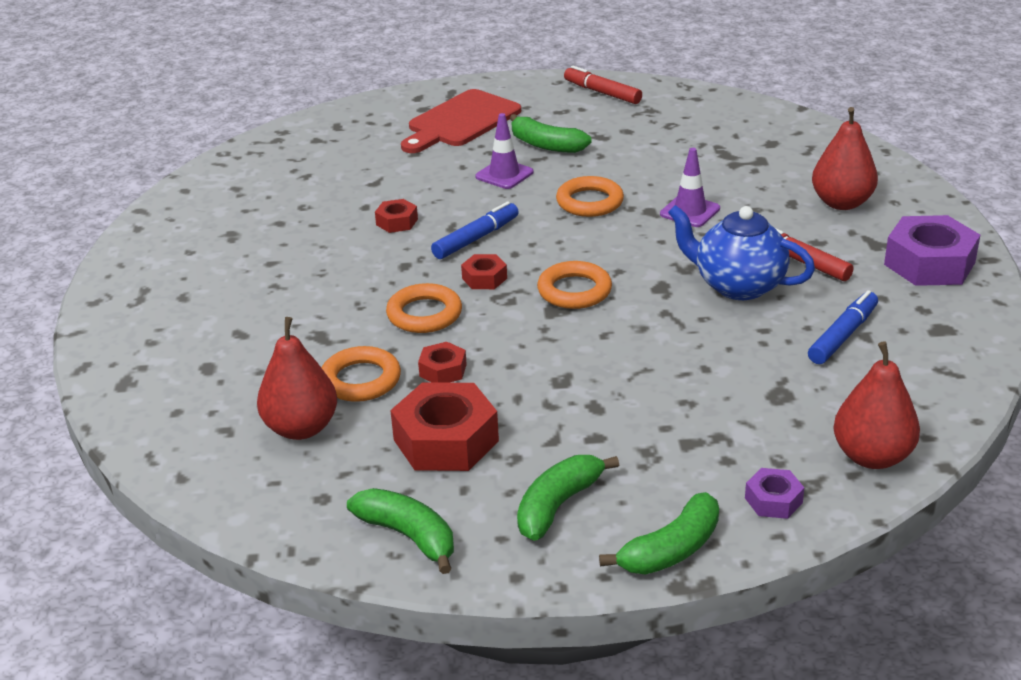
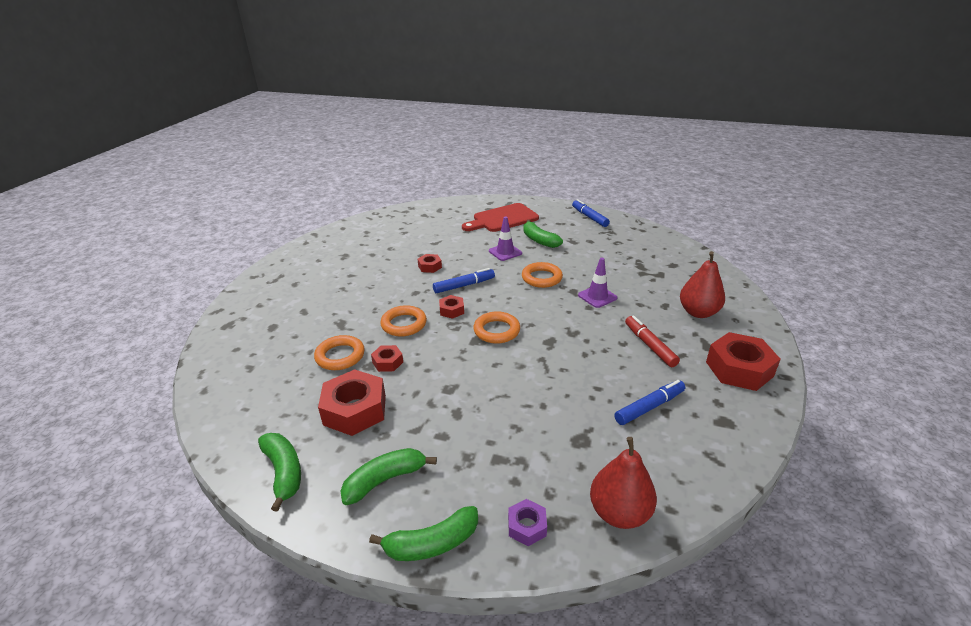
camera: 20 degrees right, 0 degrees up
red pear [257,317,337,440] -> none
red marker [564,66,642,104] -> blue marker [572,199,610,227]
blue teapot [668,205,815,300] -> none
purple nut [884,215,980,286] -> red nut [706,332,781,391]

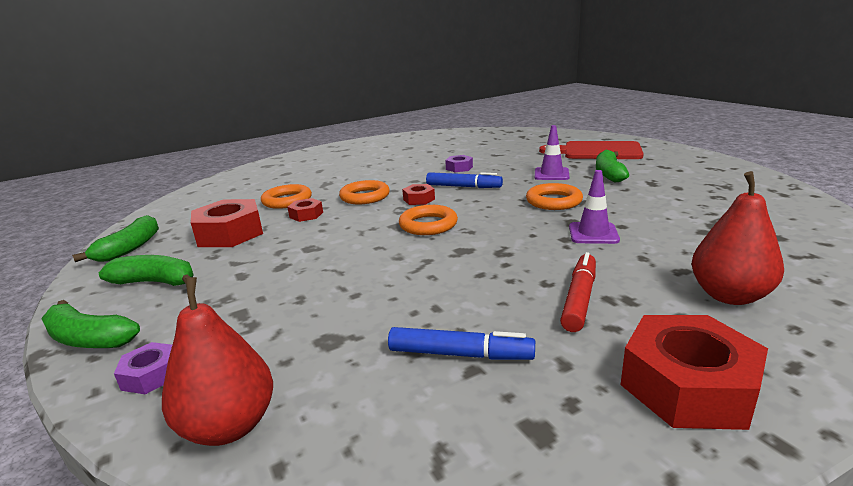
camera: 45 degrees right, 10 degrees down
red nut [418,254,442,273] -> purple nut [445,155,473,172]
blue marker [572,199,610,227] -> none

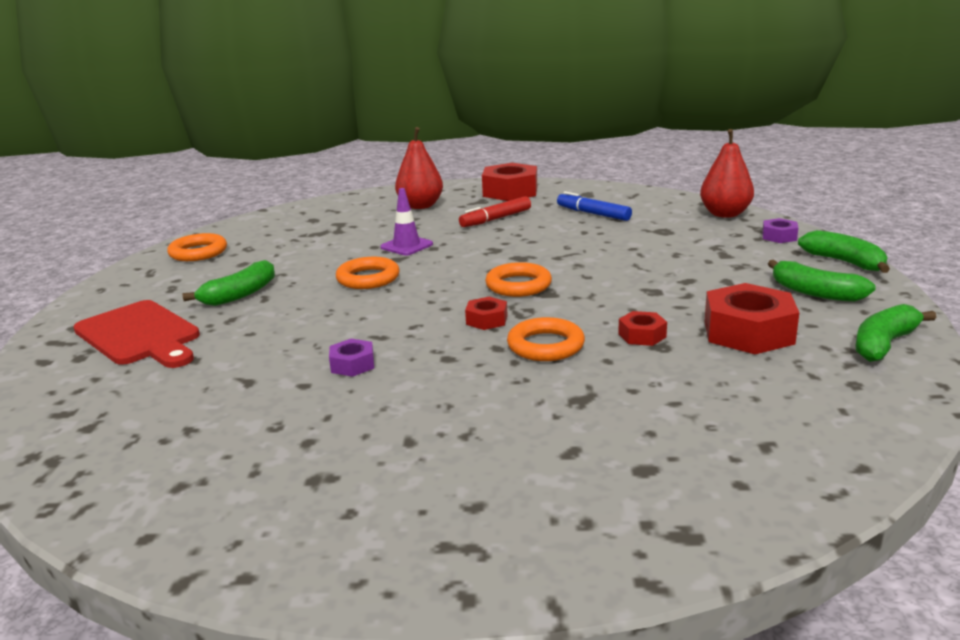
camera: 150 degrees left, 0 degrees up
orange ring [261,184,312,209] -> orange ring moved to [167,233,227,261]
blue marker [426,172,503,188] -> none
purple traffic cone [535,125,570,180] -> none

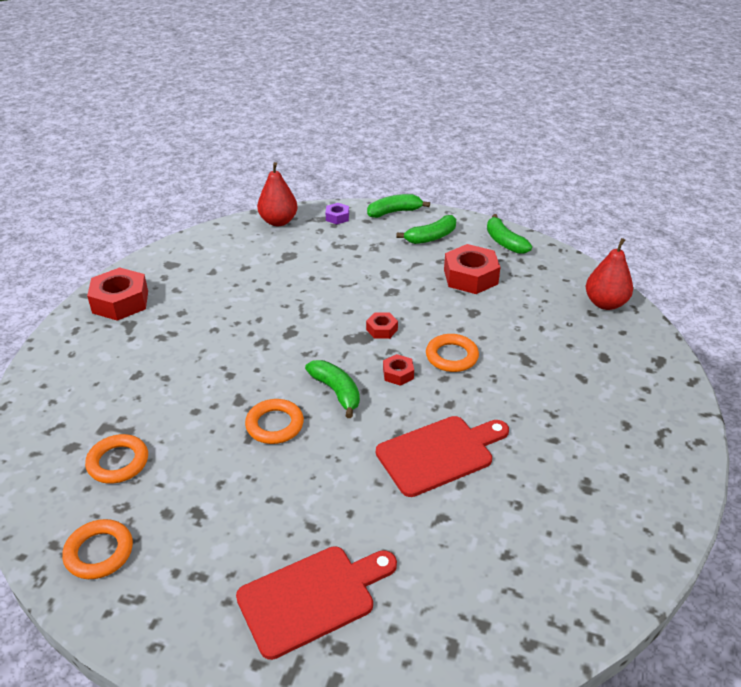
camera: 75 degrees left, 15 degrees up
green banana [182,260,275,306] -> green banana moved to [305,360,360,418]
purple nut [329,339,374,377] -> red cutting board [376,416,509,497]
purple traffic cone [380,188,433,255] -> none
red pear [395,127,443,209] -> red pear moved to [586,238,633,310]
red marker [459,196,531,227] -> none
orange ring [485,262,552,297] -> orange ring moved to [85,434,148,484]
blue marker [557,191,632,221] -> none
red nut [618,311,667,346] -> red nut moved to [366,313,398,339]

